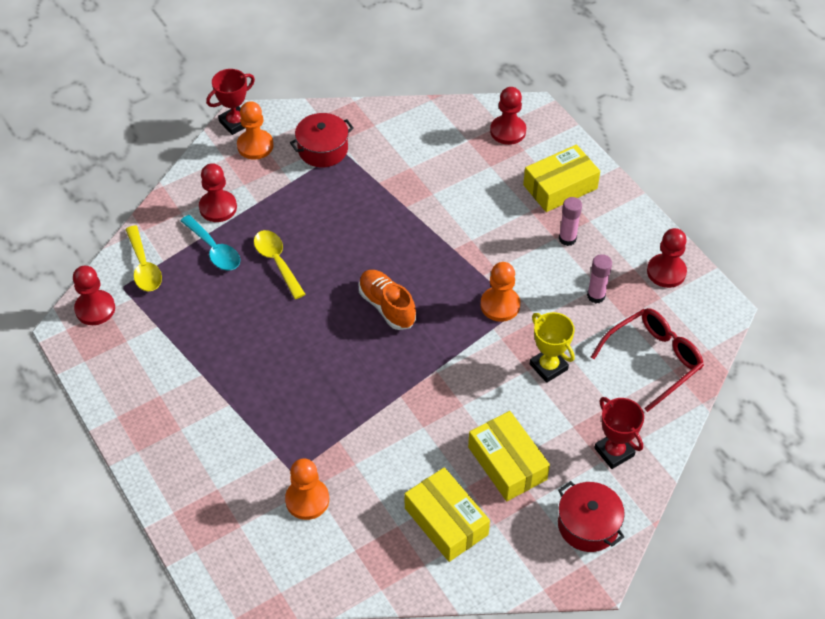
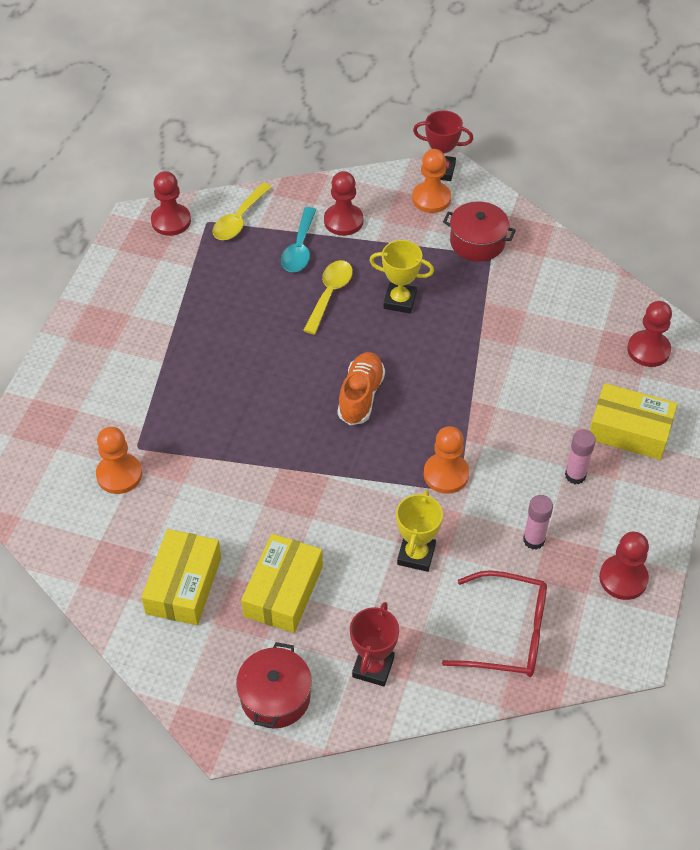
camera: 50 degrees right, 0 degrees up
none -> yellow trophy [369,240,434,314]

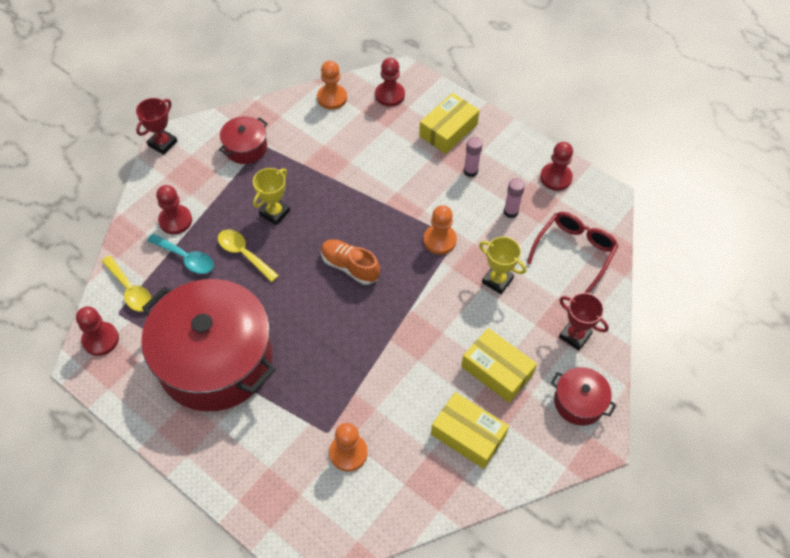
camera: 70 degrees left, 5 degrees up
orange pawn [412,149,451,213] -> orange pawn moved to [317,61,347,109]
none -> red pot [141,279,276,411]

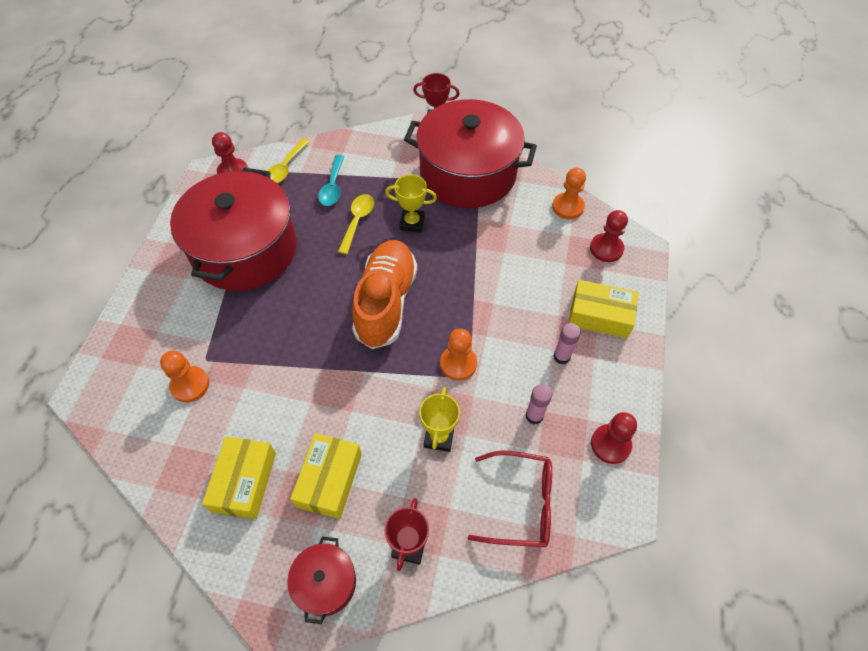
camera: 65 degrees right, 0 degrees up
red pawn [156,185,192,234] -> none
red pot [219,116,268,164] -> red pot [404,99,537,208], size x2.30
orange shoe [321,239,380,285] -> orange shoe [352,240,417,349], size x1.75

